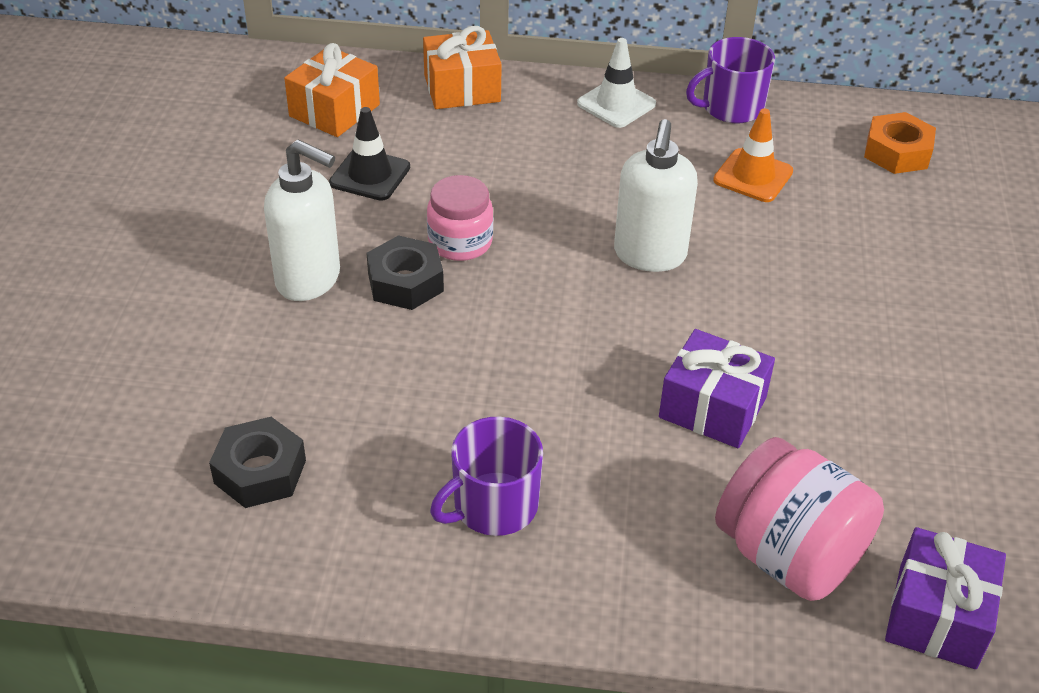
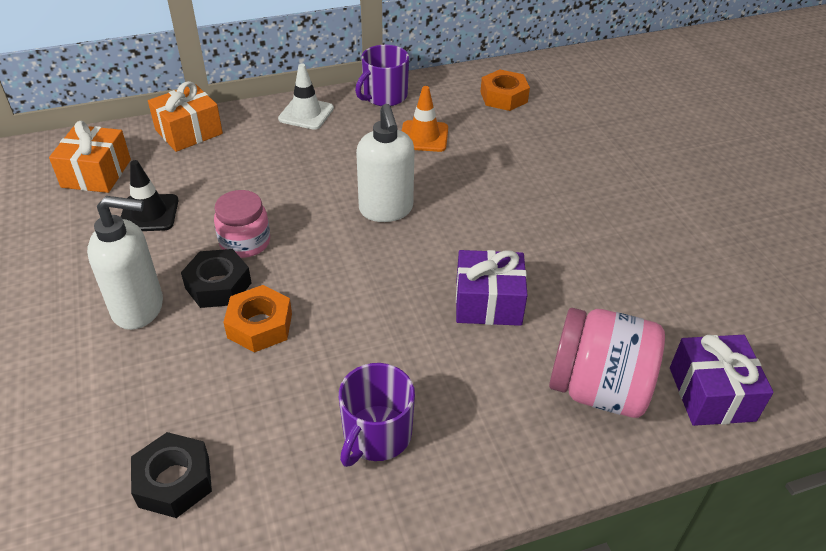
camera: 25 degrees left, 0 degrees up
none -> orange nut [223,285,292,353]

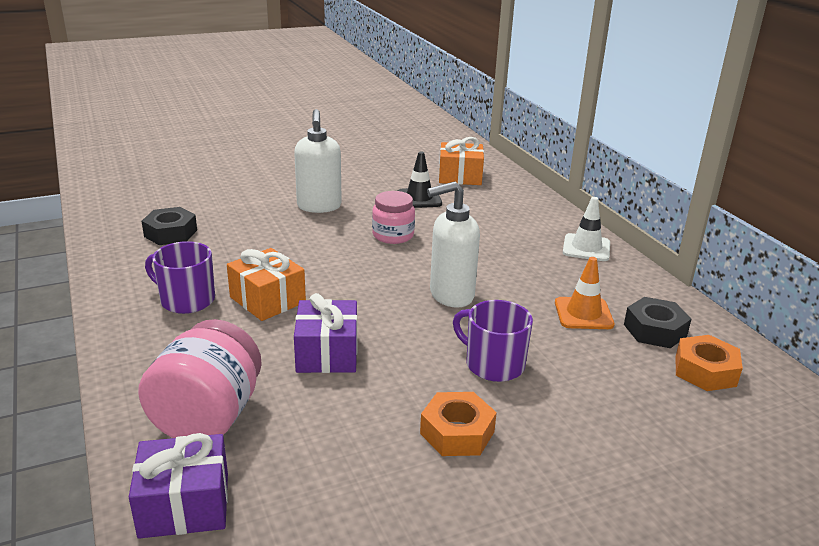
camera: 85 degrees right, 15 degrees down
orange gift [148,81,223,152] -> orange gift moved to [227,248,306,321]
black nut [181,249,252,308] -> black nut moved to [624,297,691,348]
orange nut [223,285,292,353] -> orange nut moved to [420,392,497,456]
purple mug [355,45,409,106] -> purple mug moved to [453,300,533,382]

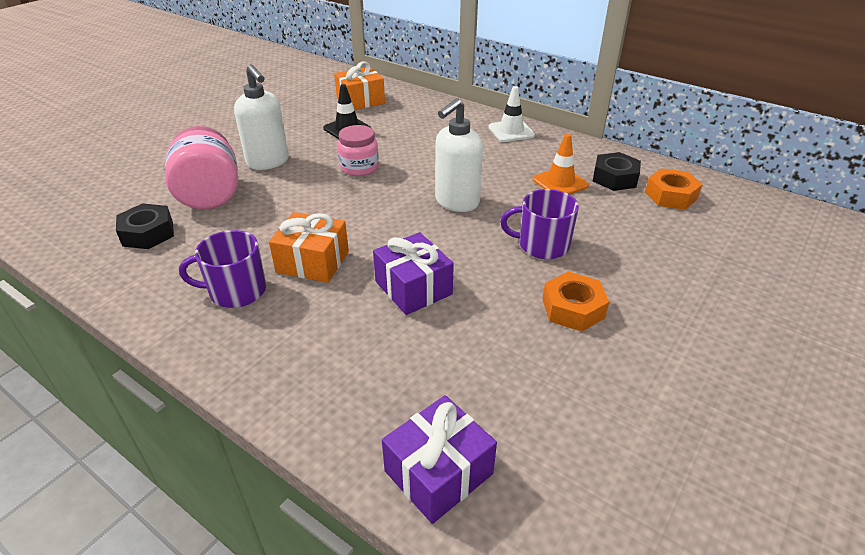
camera: 30 degrees left, 10 degrees up
pink jar [138,319,262,438] -> pink jar moved to [165,126,238,209]

